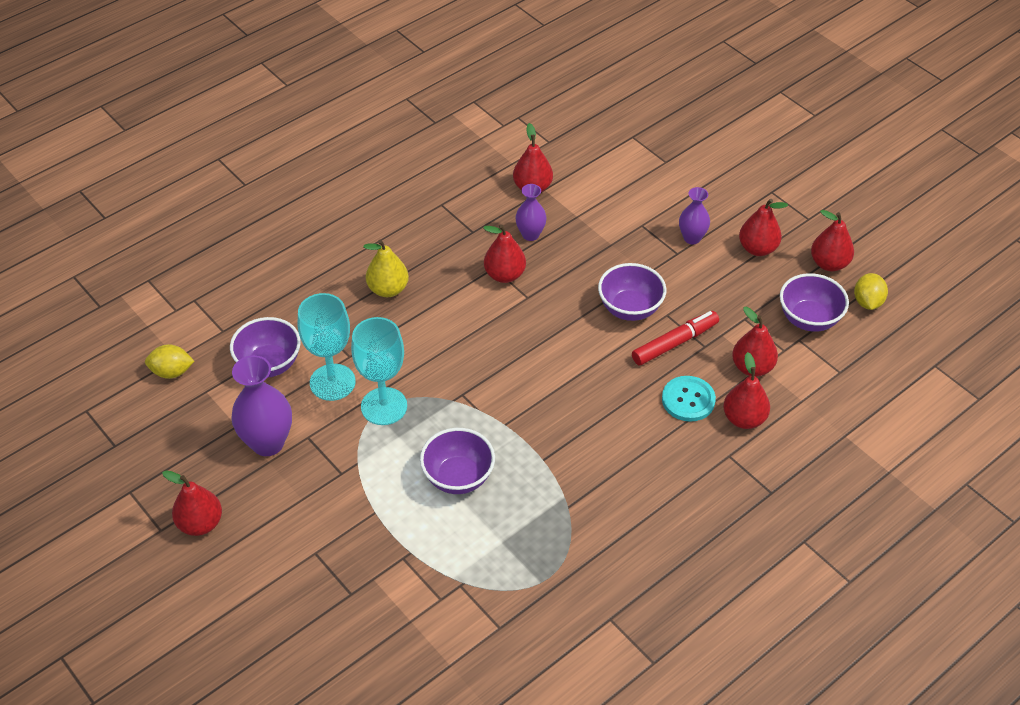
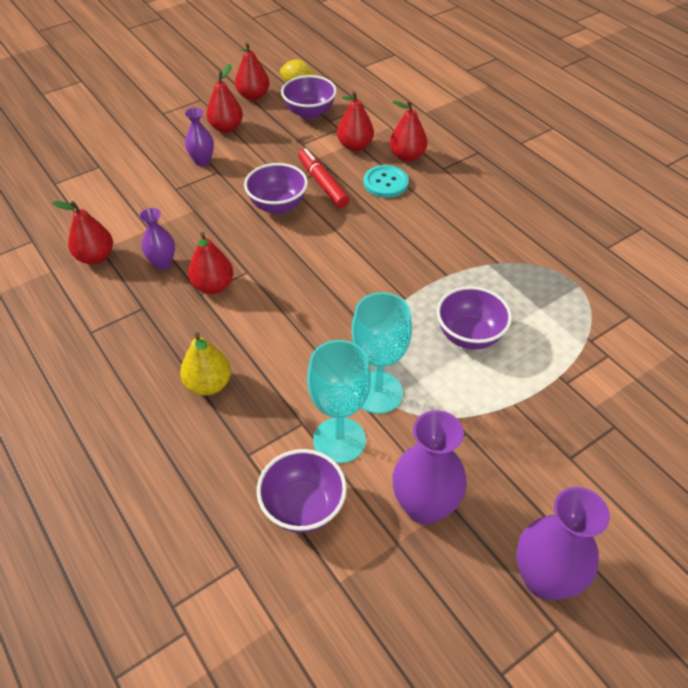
camera: 85 degrees left, 0 degrees up
yellow lemon [145,344,194,379] -> none
red pear [162,471,222,536] -> purple vase [516,487,610,600]

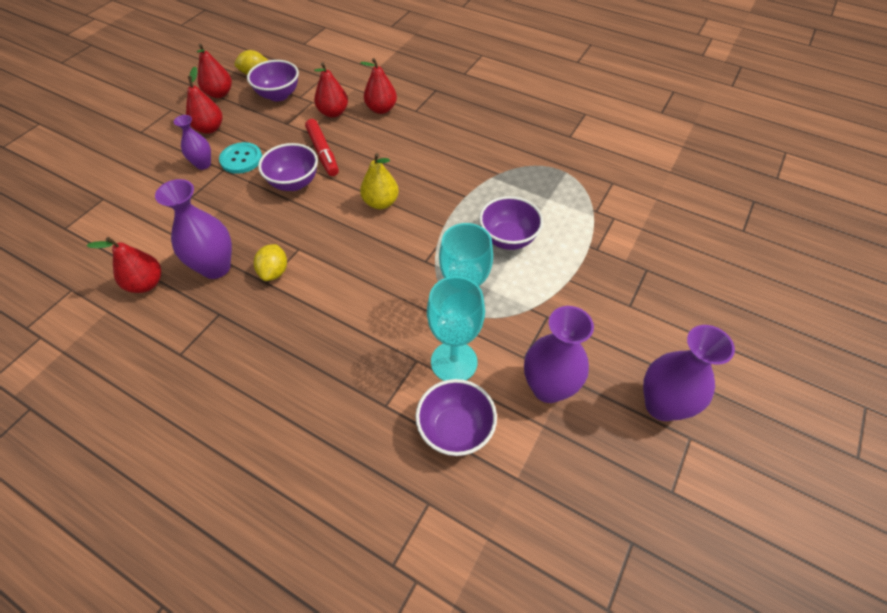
camera: 25 degrees left, 5 degrees up
purple vase [139,208,175,270] -> purple vase [155,179,232,279], size x1.69
yellow pear [180,333,231,396] -> yellow pear moved to [360,153,399,209]
red pear [188,232,233,294] -> yellow lemon [254,244,287,281]
red marker [298,148,349,208] -> red marker turned 150 degrees counterclockwise [305,119,339,176]
turquoise button [364,165,409,198] -> turquoise button moved to [219,142,262,174]

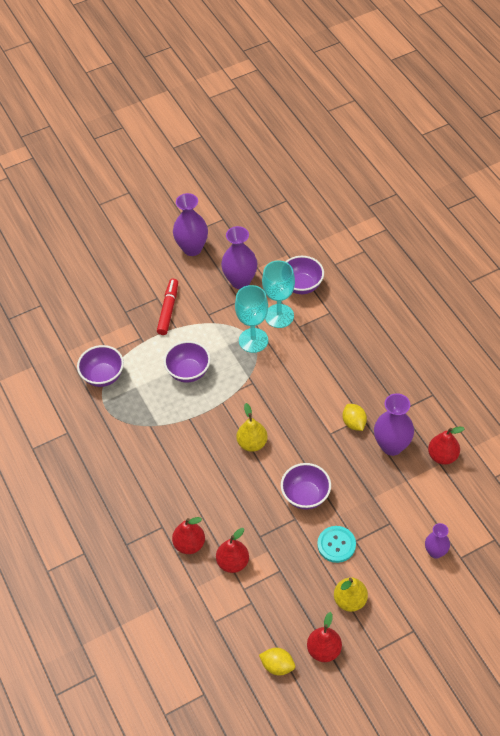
camera: 145 degrees left, 0 degrees up
purple vase [174,115,211,170] -> purple vase moved to [425,523,450,559]
red pear [186,67,222,134] -> yellow pear [334,577,368,612]
purple bowl [247,60,299,101] -> purple bowl moved to [77,345,124,387]
yellow lemon [254,244,287,281] -> yellow lemon turned 60 degrees counterclockwise [343,404,367,431]
red marker [305,119,339,176] -> red marker moved to [157,279,178,335]

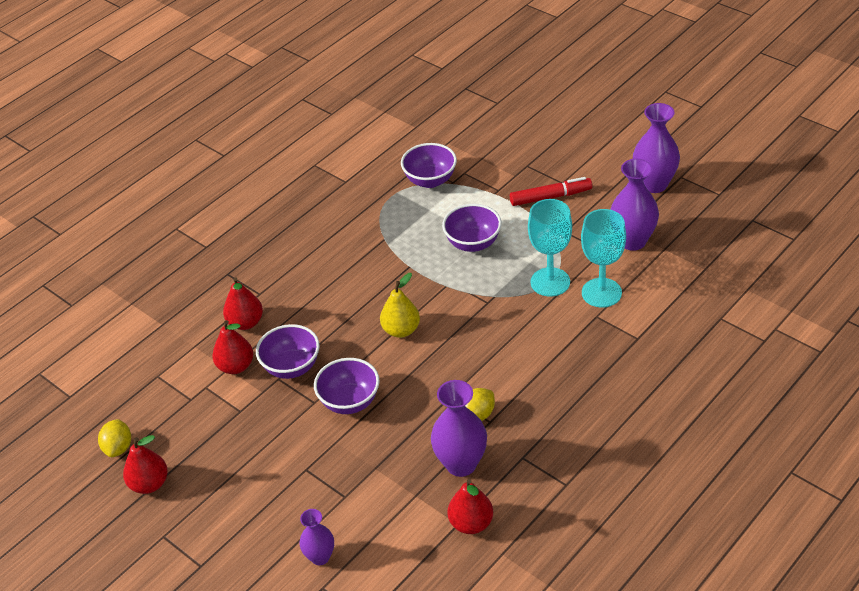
camera: 70 degrees right, 10 degrees down
purple bowl [285,256,324,294] -> purple bowl moved to [256,324,320,379]
turquoise button [317,526,356,563] -> none
yellow pear [334,577,368,612] -> none

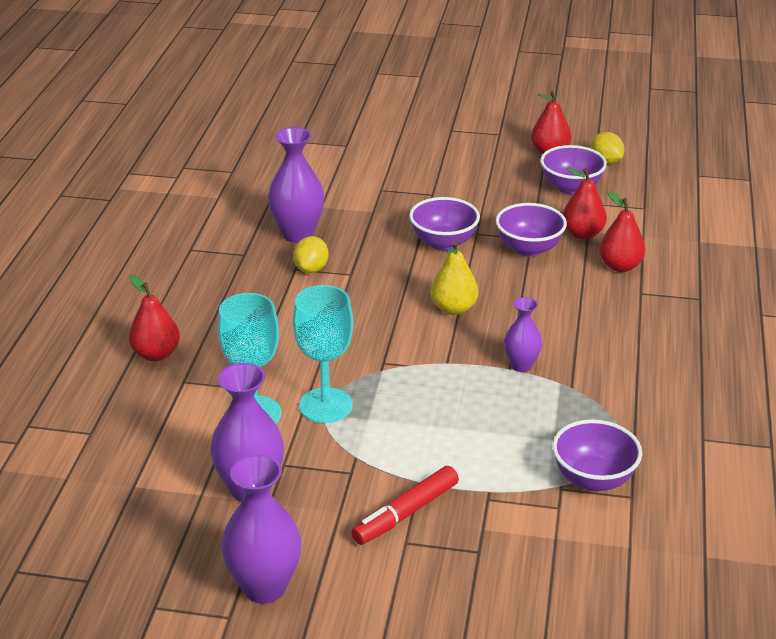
camera: 145 degrees right, 10 degrees down
purple vase [300,509,334,565] -> purple vase moved to [504,297,542,372]
purple bowl [442,204,502,252] -> purple bowl moved to [540,145,607,195]
red pear [448,479,493,534] -> red pear moved to [129,275,180,361]

